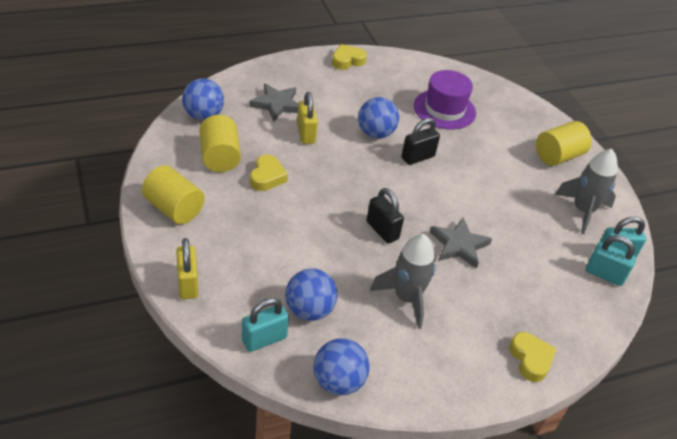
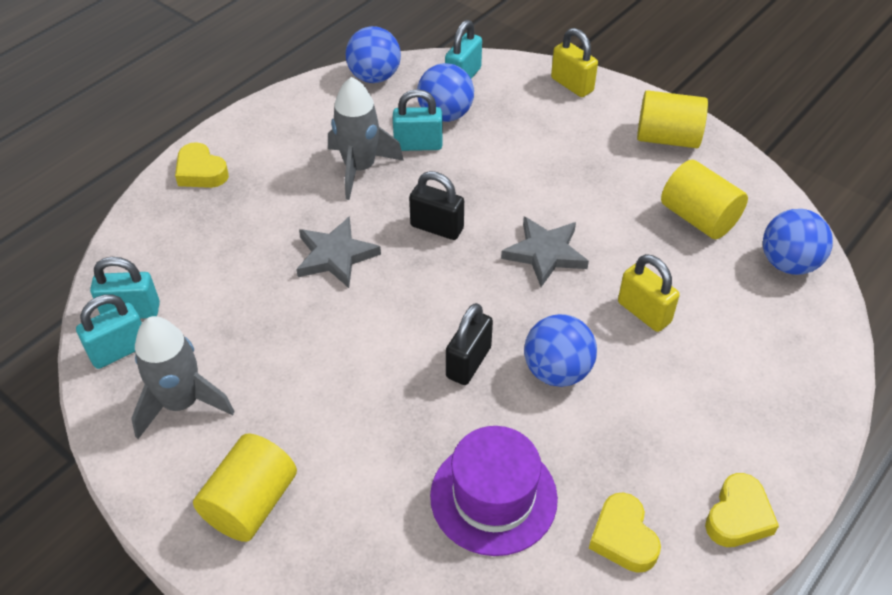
camera: 155 degrees right, 5 degrees up
grey star [249,83,298,122] -> grey star moved to [501,216,589,287]
yellow heart [250,155,288,191] -> yellow heart moved to [589,493,661,573]
none -> turquoise padlock [393,89,443,151]

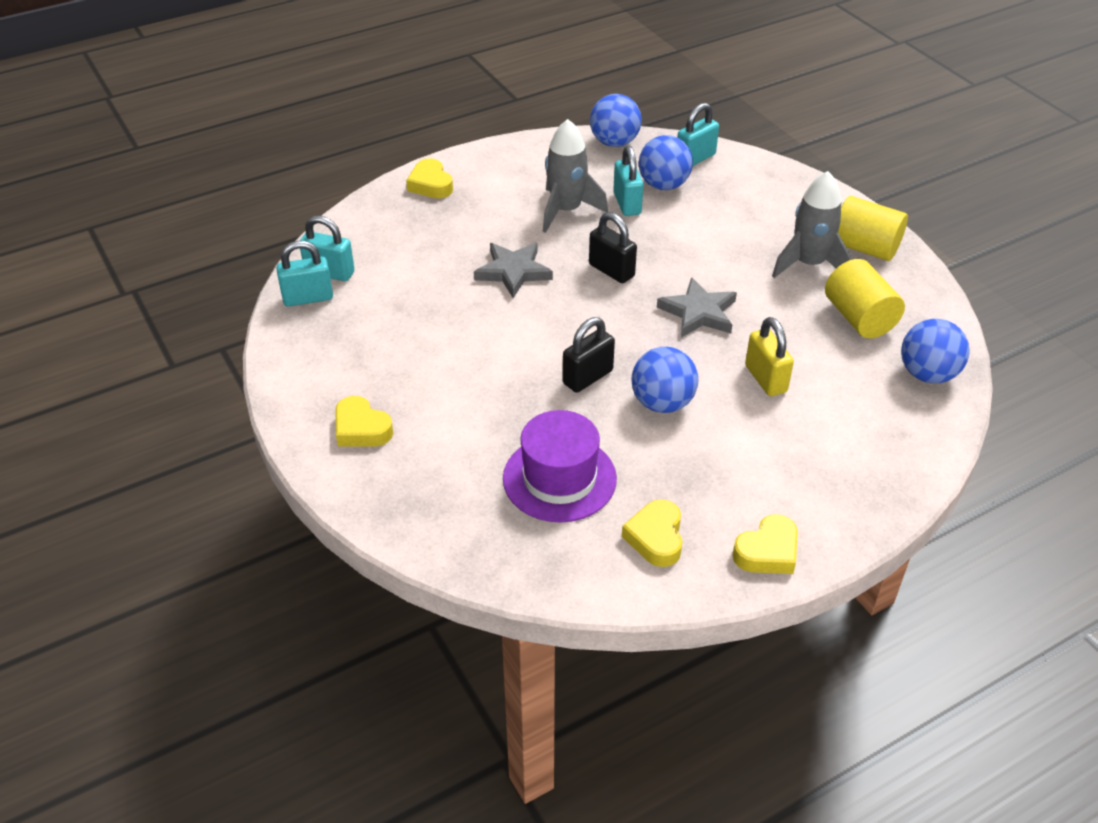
camera: 20 degrees right, 5 degrees down
grey rocket [131,316,235,439] -> grey rocket moved to [772,171,852,278]
yellow cylinder [193,434,297,542] -> yellow heart [335,396,393,447]
turquoise padlock [393,89,443,151] -> turquoise padlock turned 60 degrees clockwise [613,146,644,216]
yellow padlock [551,28,598,97] -> none

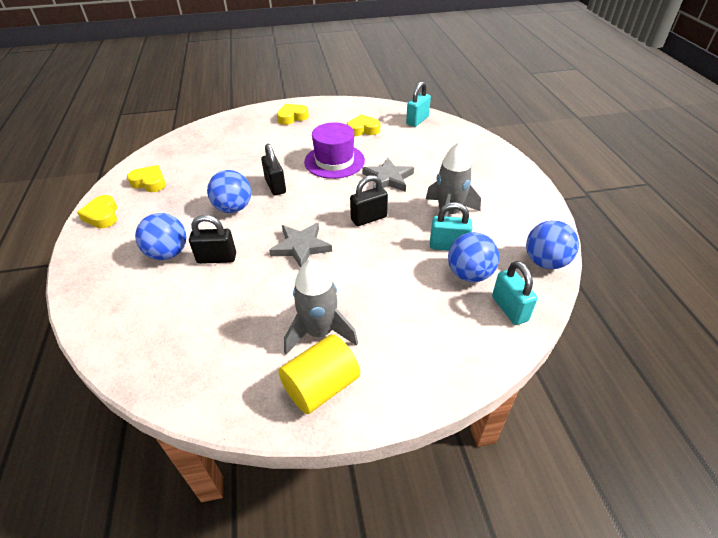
camera: 110 degrees right, 0 degrees up
turquoise padlock [277,241,333,307] -> none
yellow heart [406,158,453,198] -> yellow heart moved to [347,114,380,136]
purple hat [503,410,617,522] -> purple hat moved to [304,122,365,179]
yellow padlock [745,317,794,396] -> black padlock [189,215,236,264]
yellow cylinder [825,259,905,339] -> none
blue ball [901,319,970,383] -> blue ball moved to [135,213,186,260]

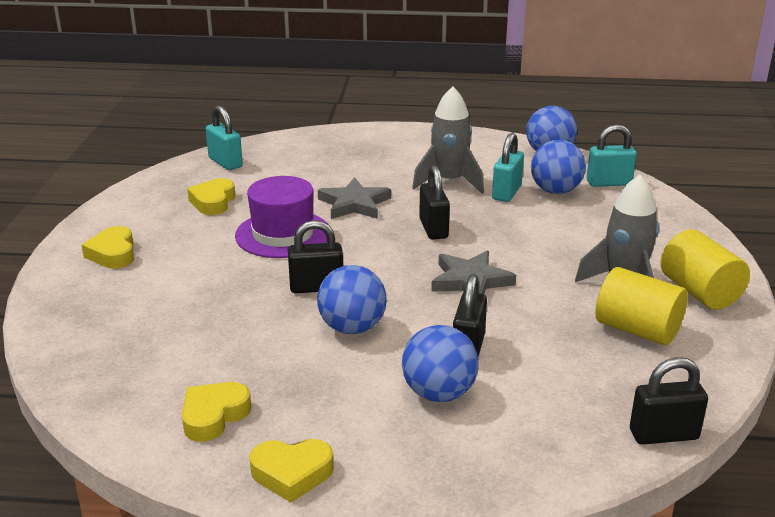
camera: 75 degrees left, 15 degrees down
none -> yellow cylinder [596,267,688,346]
none -> black padlock [630,357,708,445]

